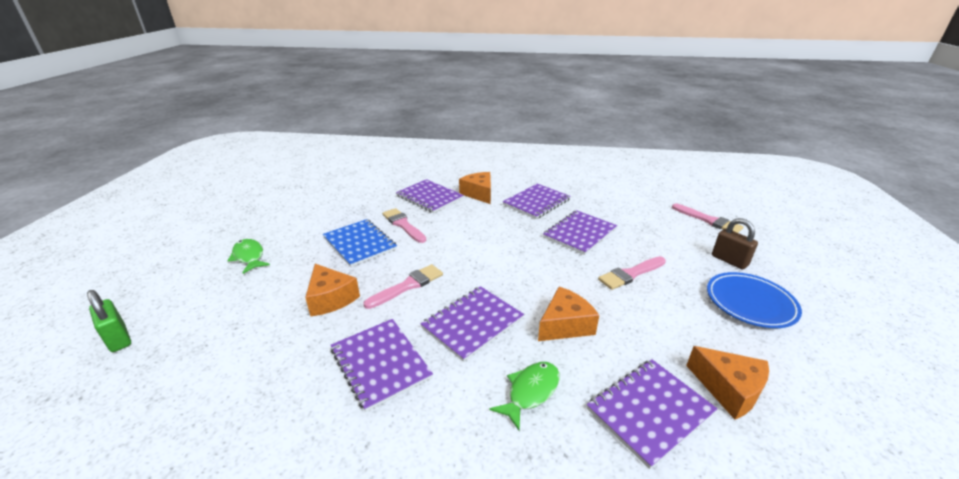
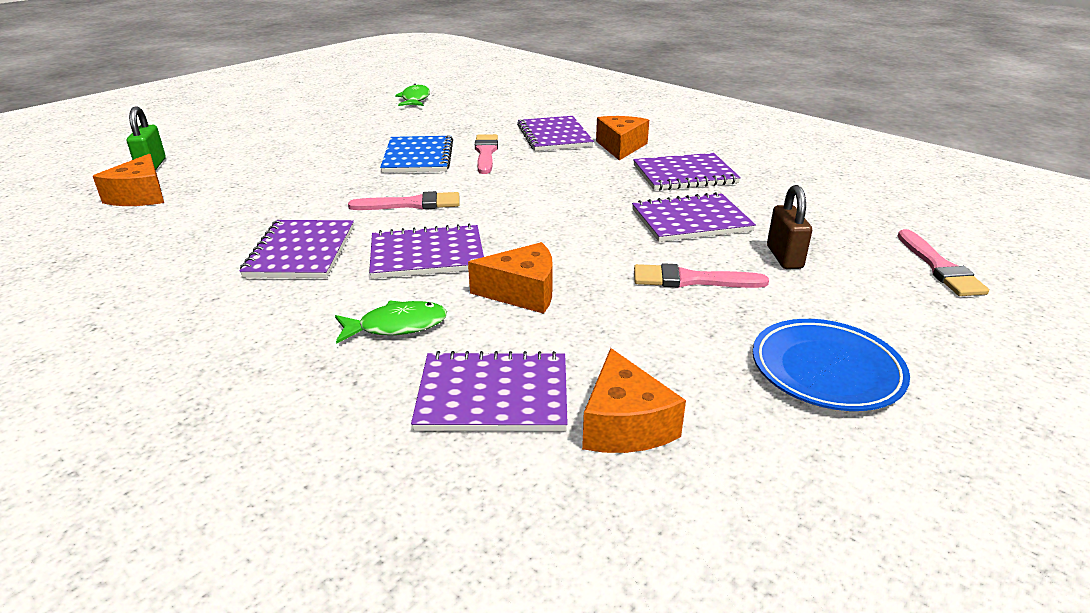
camera: 35 degrees right, 0 degrees up
green fish [227,239,270,274] -> green fish moved to [395,84,430,106]
orange cheese [305,264,360,316] -> orange cheese moved to [93,154,164,206]
brown padlock [712,218,758,270] -> brown padlock moved to [767,185,812,269]

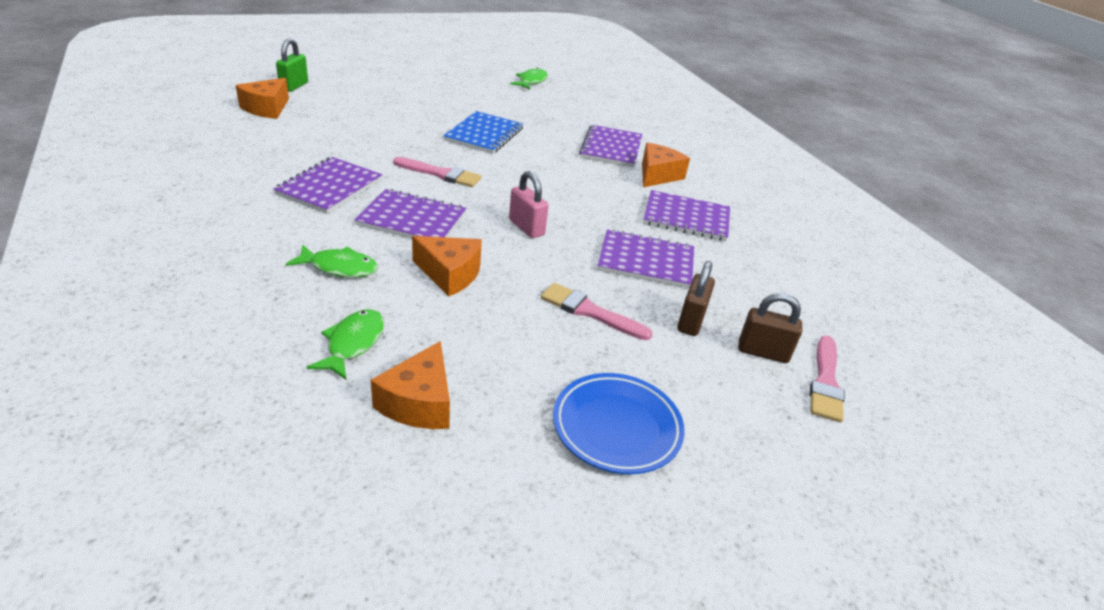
camera: 20 degrees right, 5 degrees up
purple notebook [411,351,568,431] -> green fish [307,309,384,379]
pink brush [475,134,498,174] -> none
none -> pink padlock [509,171,549,238]
none -> brown padlock [738,293,802,363]

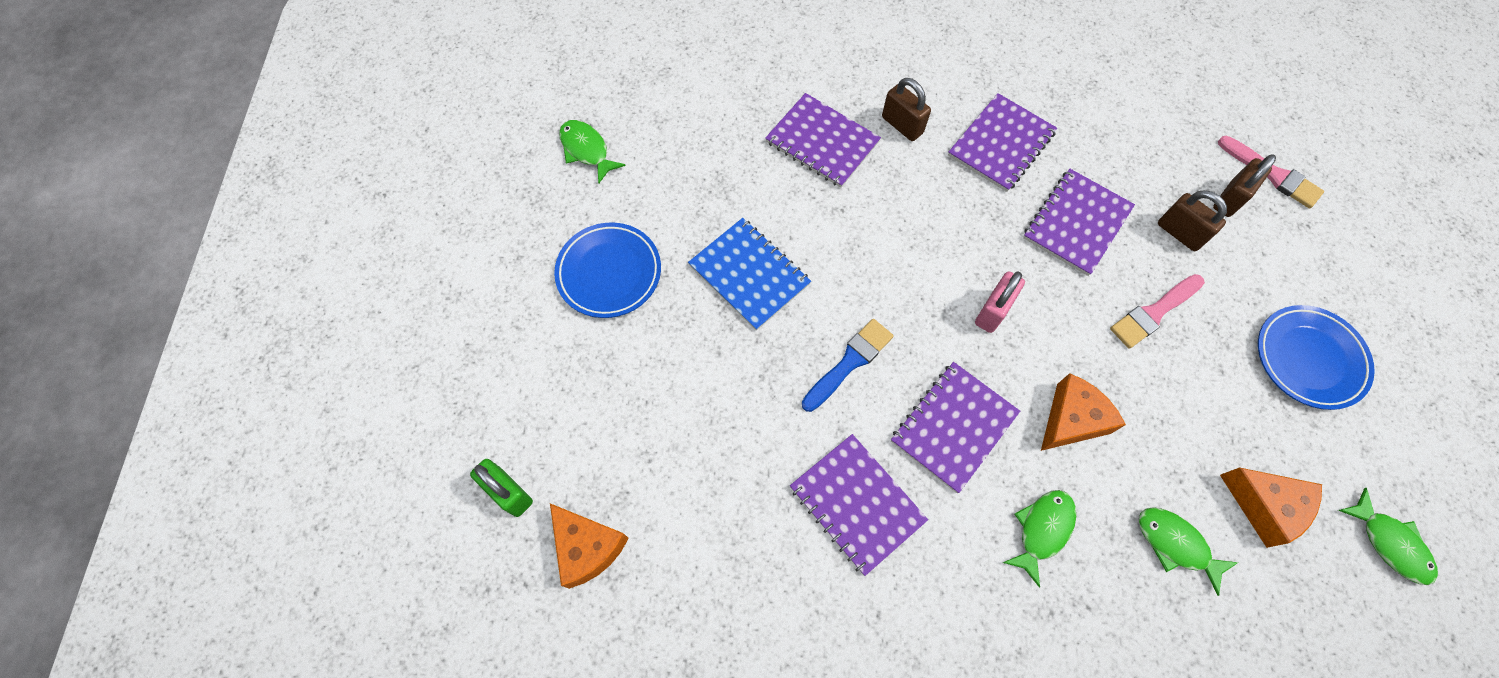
camera: 60 degrees left, 30 degrees up
pink brush [393,157,481,187] -> blue brush [802,319,894,412]
pink padlock [509,171,549,238] -> pink padlock turned 45 degrees counterclockwise [975,271,1025,333]
orange cheese [642,143,690,187] -> brown padlock [882,78,931,141]
none -> blue plate [554,223,661,318]
none -> green fish [1338,488,1438,585]

